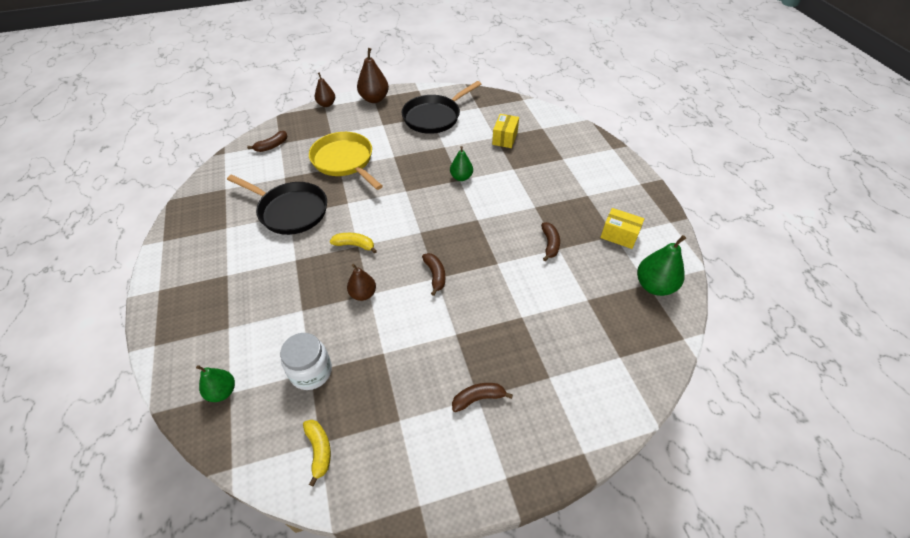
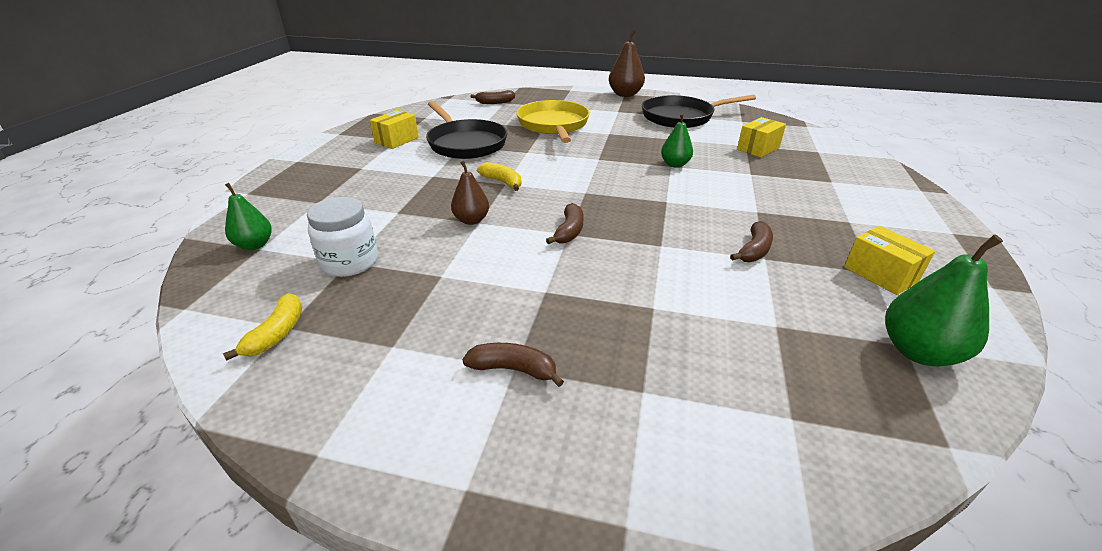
camera: 30 degrees right, 15 degrees down
brown pear [315,72,335,107] -> none
none -> yellow box [370,110,419,149]

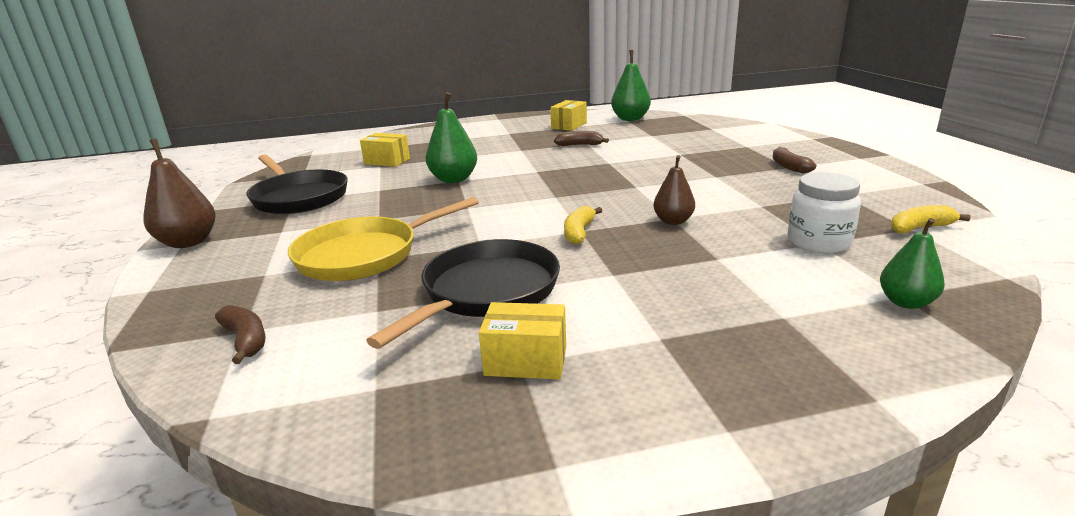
camera: 115 degrees left, 10 degrees down
brown banana [546,203,584,244] -> none
green pear [661,113,693,168] -> green pear [426,92,477,183], size x1.55

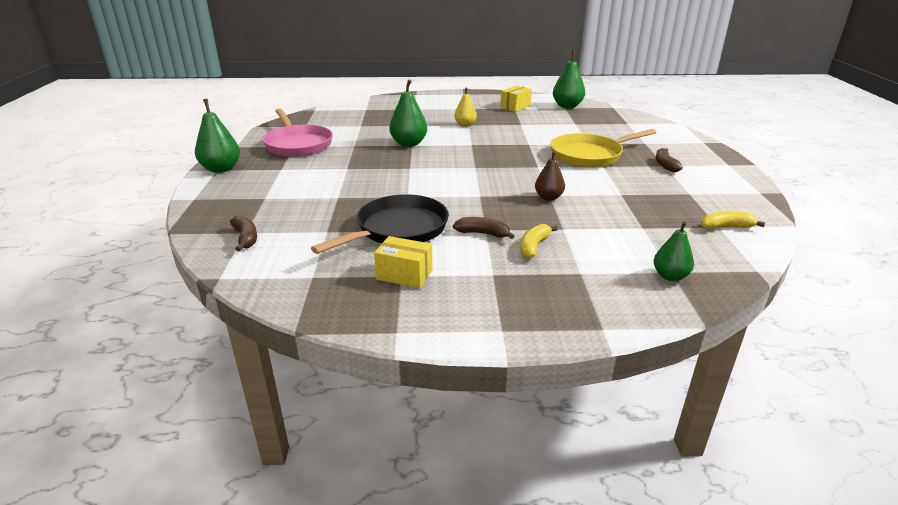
camera: 10 degrees right, 5 degrees up
brown pear [143,139,215,248] -> green pear [195,99,240,173]
black pan [246,155,348,214] -> pink pan [262,109,333,157]
yellow pan [288,197,479,281] -> yellow pan moved to [550,129,657,168]
yellow box [360,133,410,167] -> none
brown banana [554,131,609,146] -> brown banana moved to [453,217,515,239]
yellow banana [564,206,602,245] -> yellow banana moved to [520,224,558,259]
white jar [787,172,861,253] -> none
none -> yellow pear [454,87,477,127]

